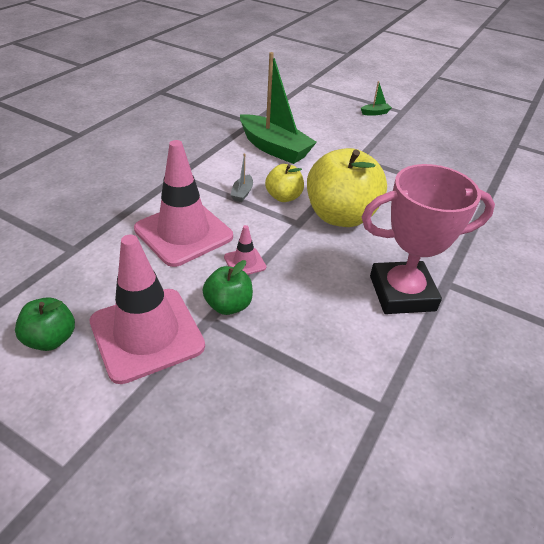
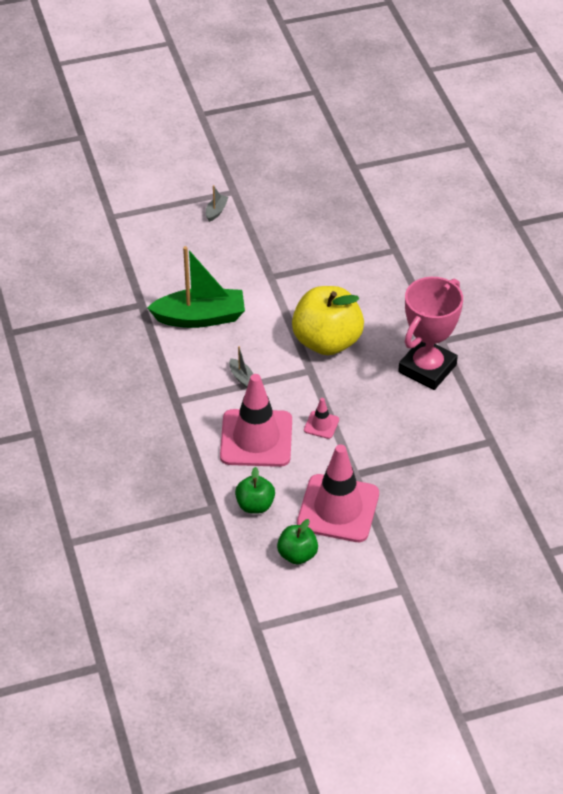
camera: 45 degrees left, 5 degrees up
green apple [202,260,253,315] -> green apple moved to [235,467,275,513]
yellow apple [265,164,304,202] -> none
green boat [361,81,392,116] -> grey boat [206,185,229,222]

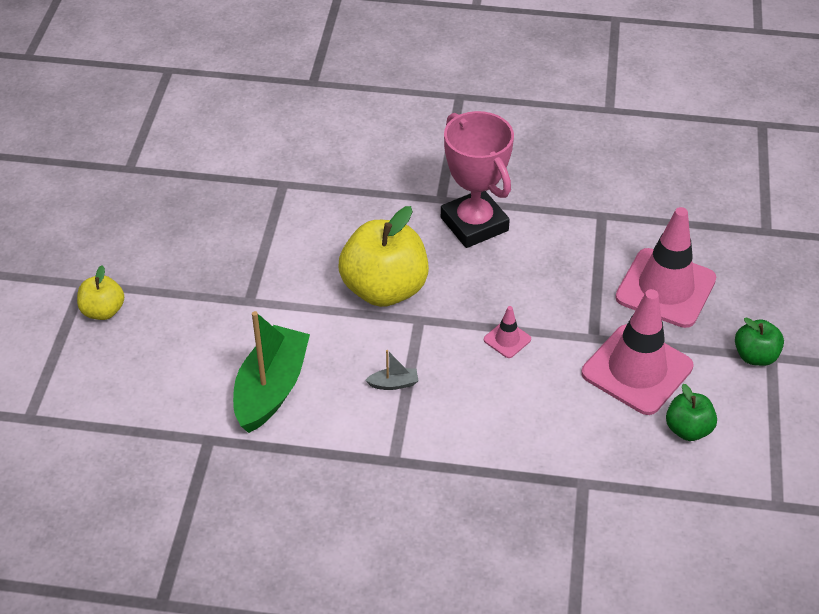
camera: 65 degrees left, 0 degrees up
grey boat [206,185,229,222] -> yellow apple [77,265,124,320]
pink traffic cone [220,374,292,467] -> pink traffic cone moved to [615,207,716,328]
green apple [235,467,275,513] -> green apple moved to [735,317,784,366]

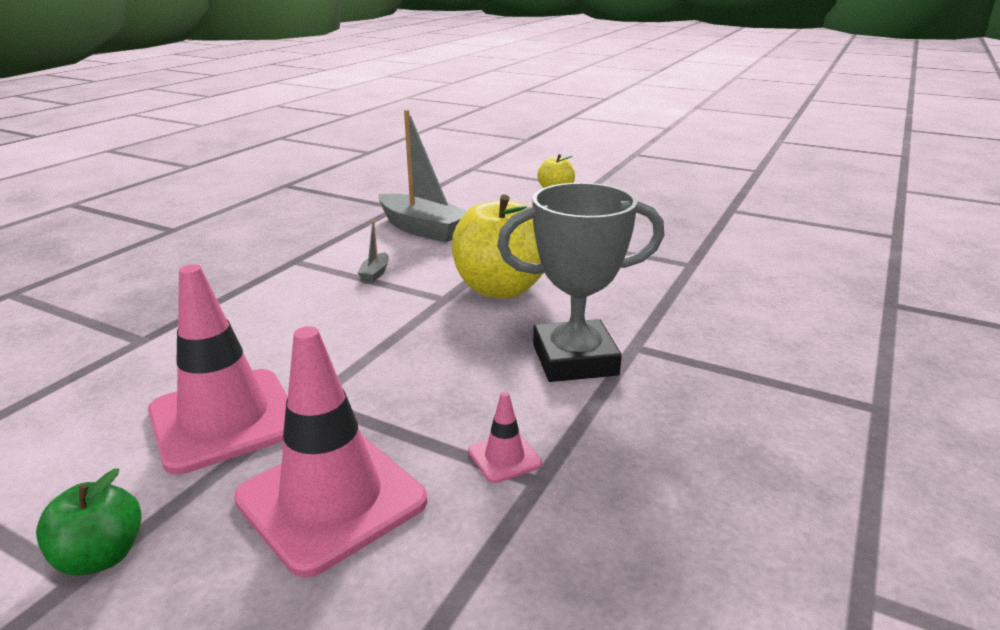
camera: 110 degrees right, 20 degrees down
green boat [233,311,310,433] -> grey boat [378,110,467,243]
pink trophy [441,111,514,248] -> grey trophy [497,183,664,382]
pink traffic cone [484,306,531,358] -> pink traffic cone moved to [468,392,542,483]
green apple [666,384,717,441] -> none

